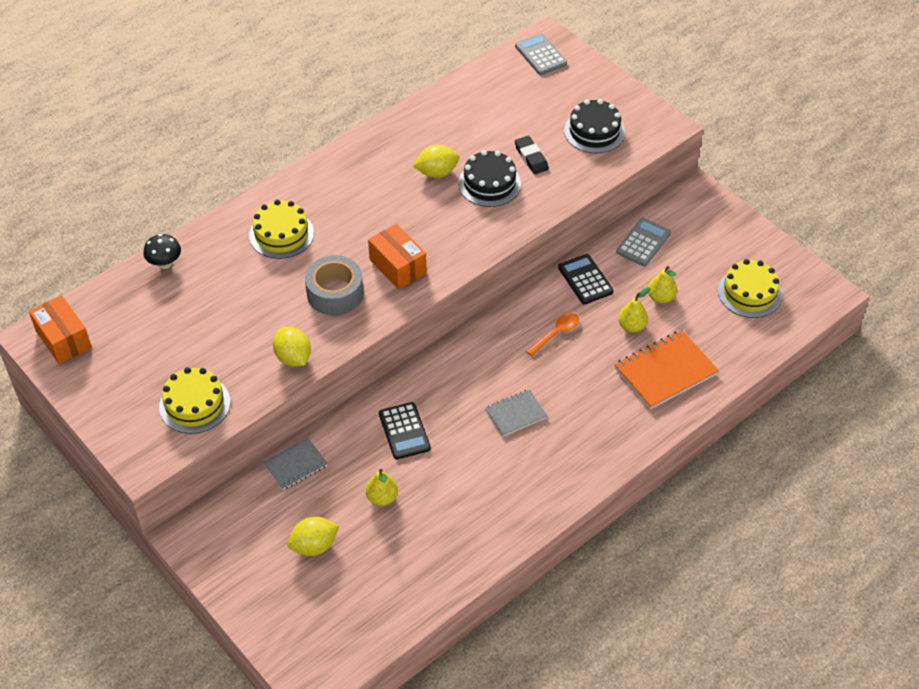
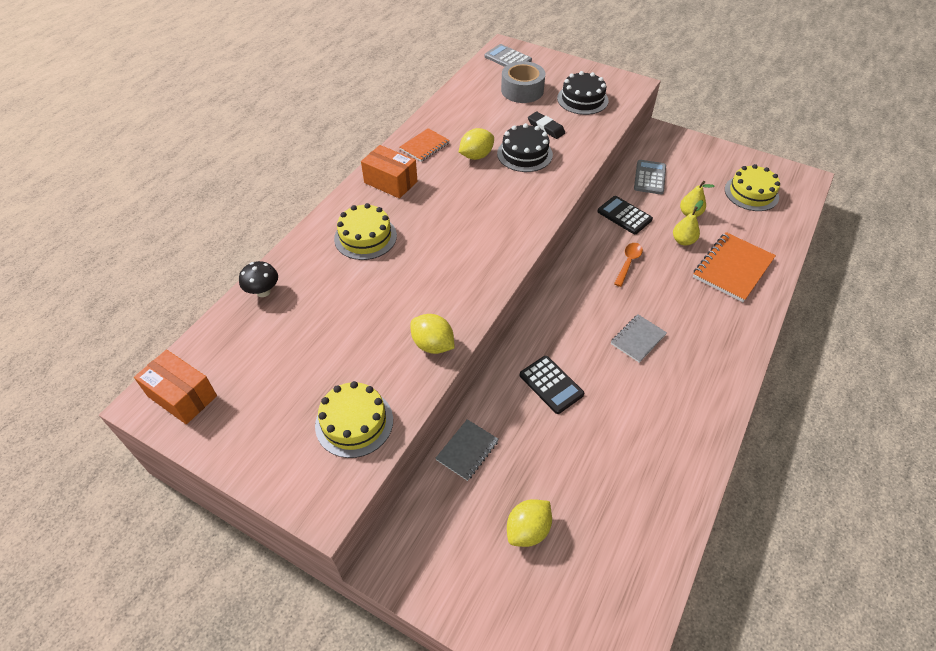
camera: 20 degrees left, 0 degrees up
grey tape [305,255,364,315] -> grey tape moved to [501,61,546,103]
yellow pear [366,469,398,506] -> none
orange box [368,224,427,290] -> orange box moved to [361,145,417,198]
none -> orange notebook [400,128,450,162]

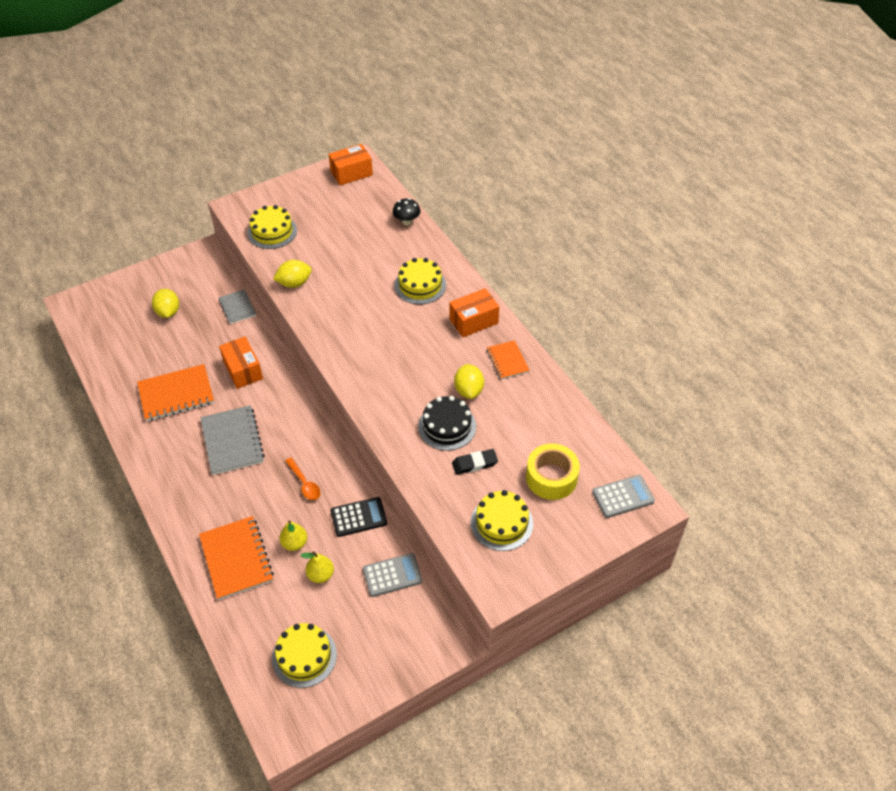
camera: 120 degrees right, 0 degrees up
grey tape [501,61,546,103] -> yellow tape [526,444,580,500]
black calculator [520,356,584,414] -> orange box [219,336,263,389]
black cake [557,71,608,115] -> yellow cake [471,490,533,551]
grey notebook [611,315,667,363] -> grey notebook [200,405,265,475], size x1.69
grey calculator [634,160,666,194] -> grey calculator turned 60 degrees counterclockwise [363,553,422,597]
none -> orange notebook [137,364,214,421]

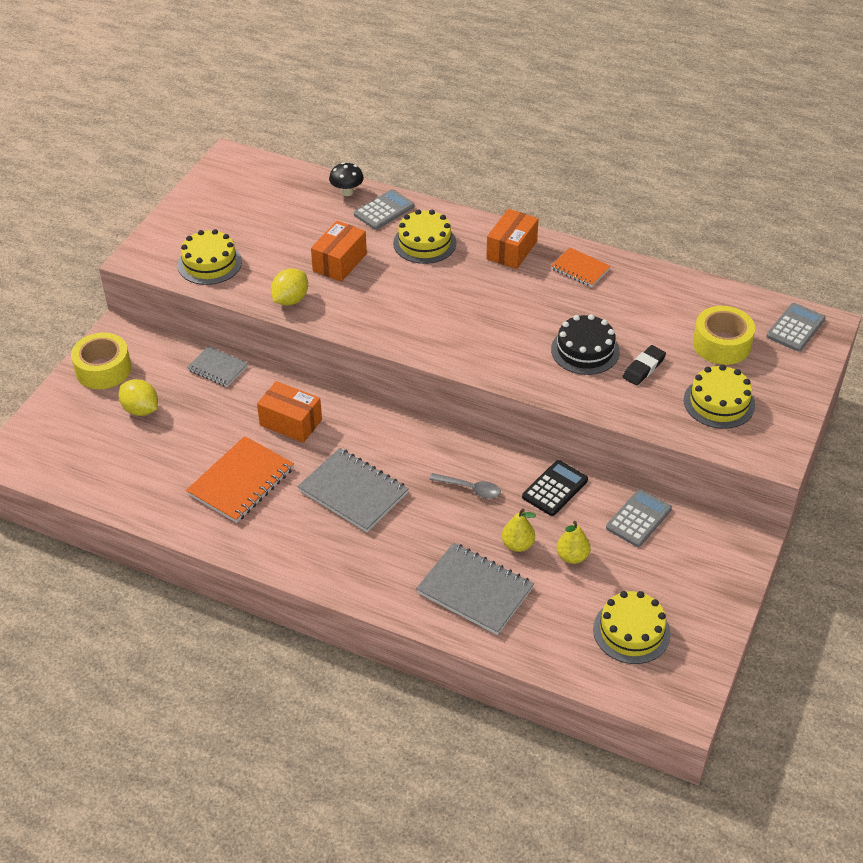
camera: 35 degrees left, 5 degrees down
orange notebook [199,516,274,600] -> grey notebook [416,543,534,635]
orange spoon [285,457,321,500] -> grey spoon [429,473,501,499]
orange box [329,144,373,185] -> orange box moved to [311,221,367,282]
yellow lemon [454,364,484,399] -> none
none -> yellow tape [71,333,132,389]
none -> grey calculator [354,189,414,230]

